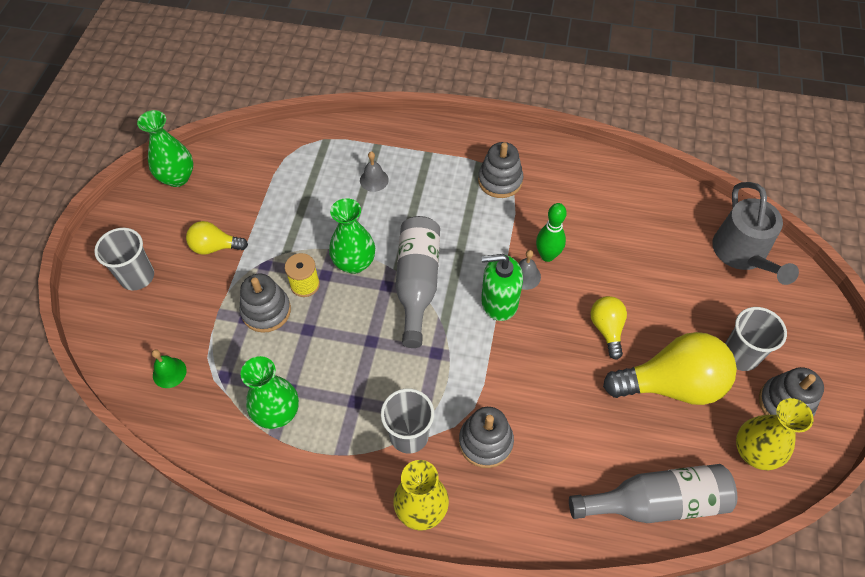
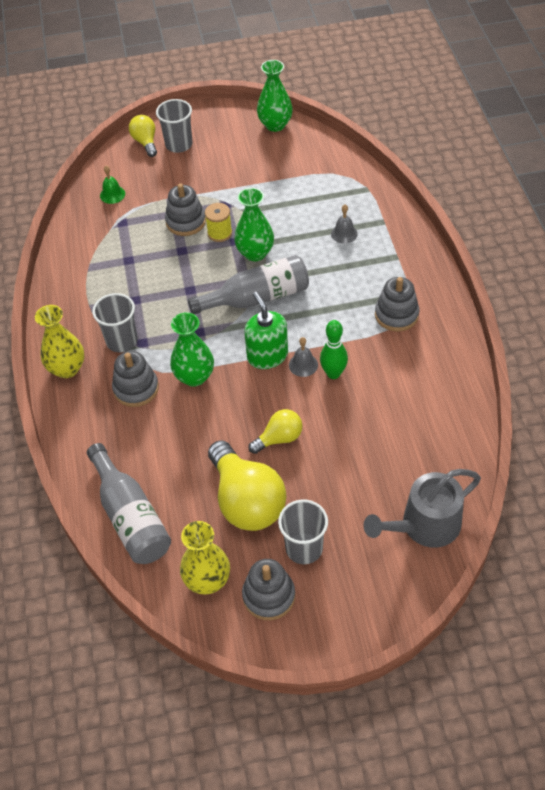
camera: 70 degrees right, 5 degrees down
yellow light bulb [186,221,248,255] -> yellow light bulb moved to [129,115,157,157]
green vase [241,356,299,429] -> green vase moved to [170,312,214,387]

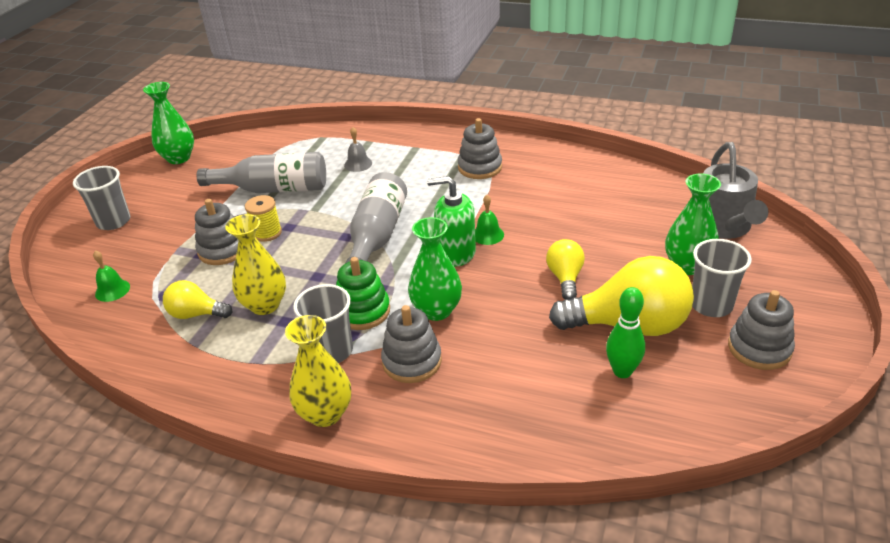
camera: 60 degrees left, 15 degrees down
grey bottle [87,443,171,564] -> grey bottle moved to [197,152,326,193]
yellow light bulb [129,115,157,157] -> yellow light bulb moved to [163,280,232,319]
yellow vase [180,521,230,594] -> yellow vase moved to [225,214,286,315]
green vase [234,188,274,261] -> green vase moved to [665,174,721,275]
grey bell [289,337,318,377] -> green bell [475,195,504,245]
green bowling pin [320,320,348,379] -> green bowling pin moved to [606,287,645,378]
none -> green stacking toy [336,257,390,330]

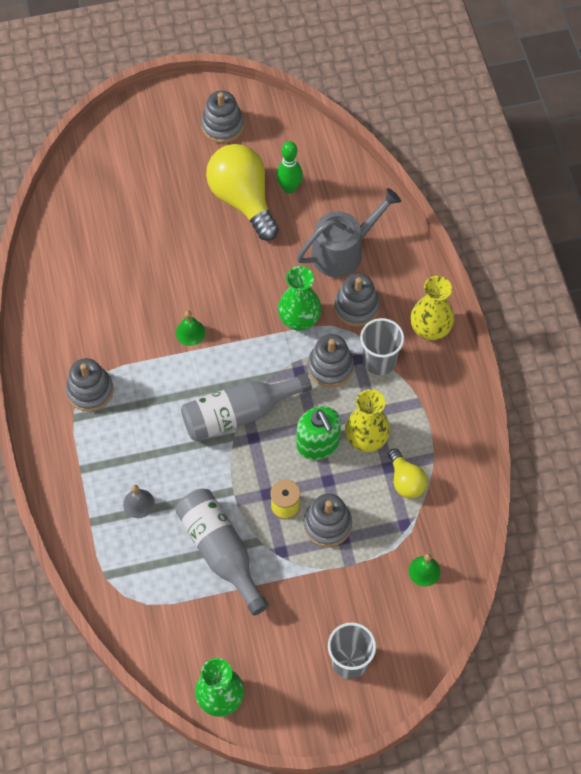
camera: 125 degrees left, 25 degrees up
green stacking toy [336,257,390,330] -> grey stacking toy [308,334,354,387]
green soap dispenser [427,176,476,267] -> green soap dispenser moved to [297,406,341,460]
yellow light bulb [546,239,585,300] -> none
green vase [665,174,721,275] -> none
grey cup [692,239,752,317] -> none
grey watering can [703,142,768,239] -> grey watering can moved to [297,188,401,277]

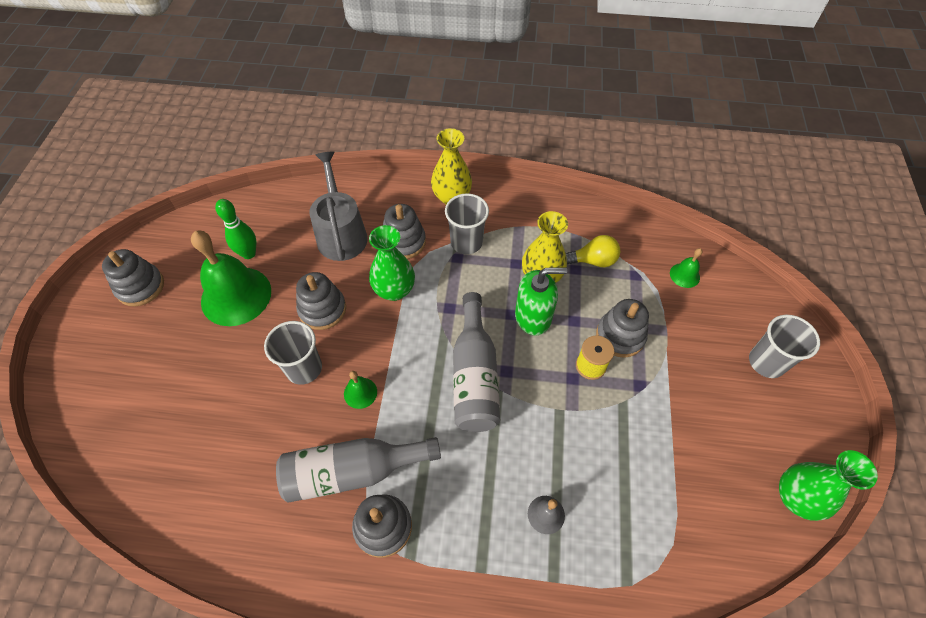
camera: 70 degrees left, 5 degrees down
grey bottle [175,489,269,616] -> grey bottle moved to [276,437,441,503]
yellow light bulb [206,144,279,241] -> green bell [191,230,271,326]
grey stacking toy [308,334,354,387] -> grey stacking toy moved to [296,272,346,330]
none -> grey cup [264,321,322,385]

